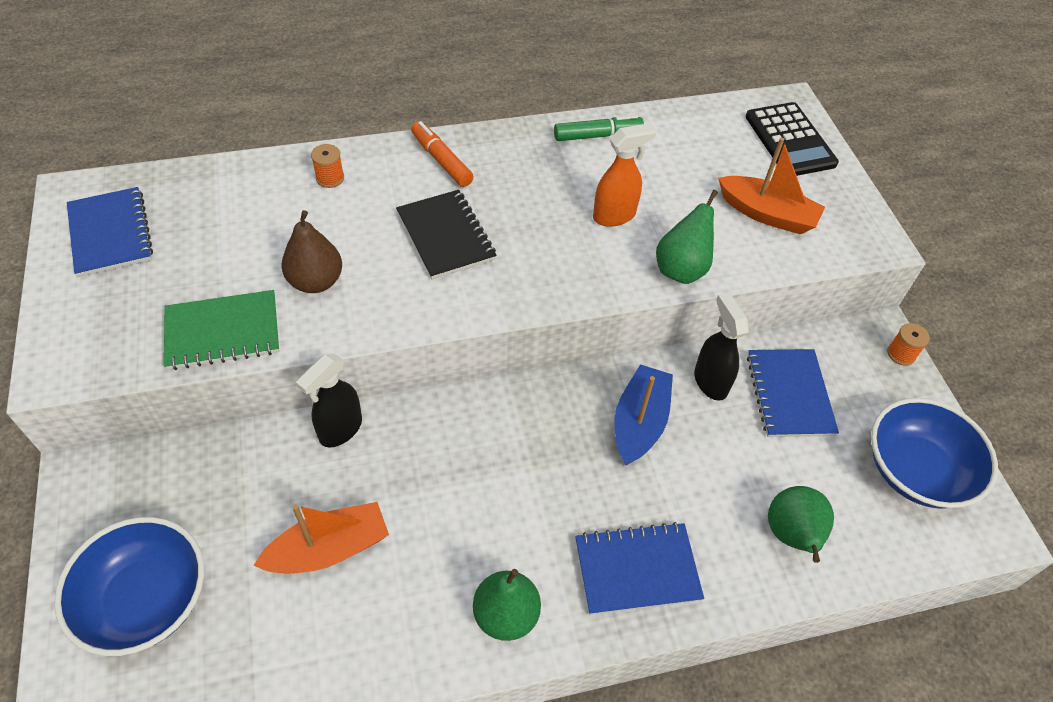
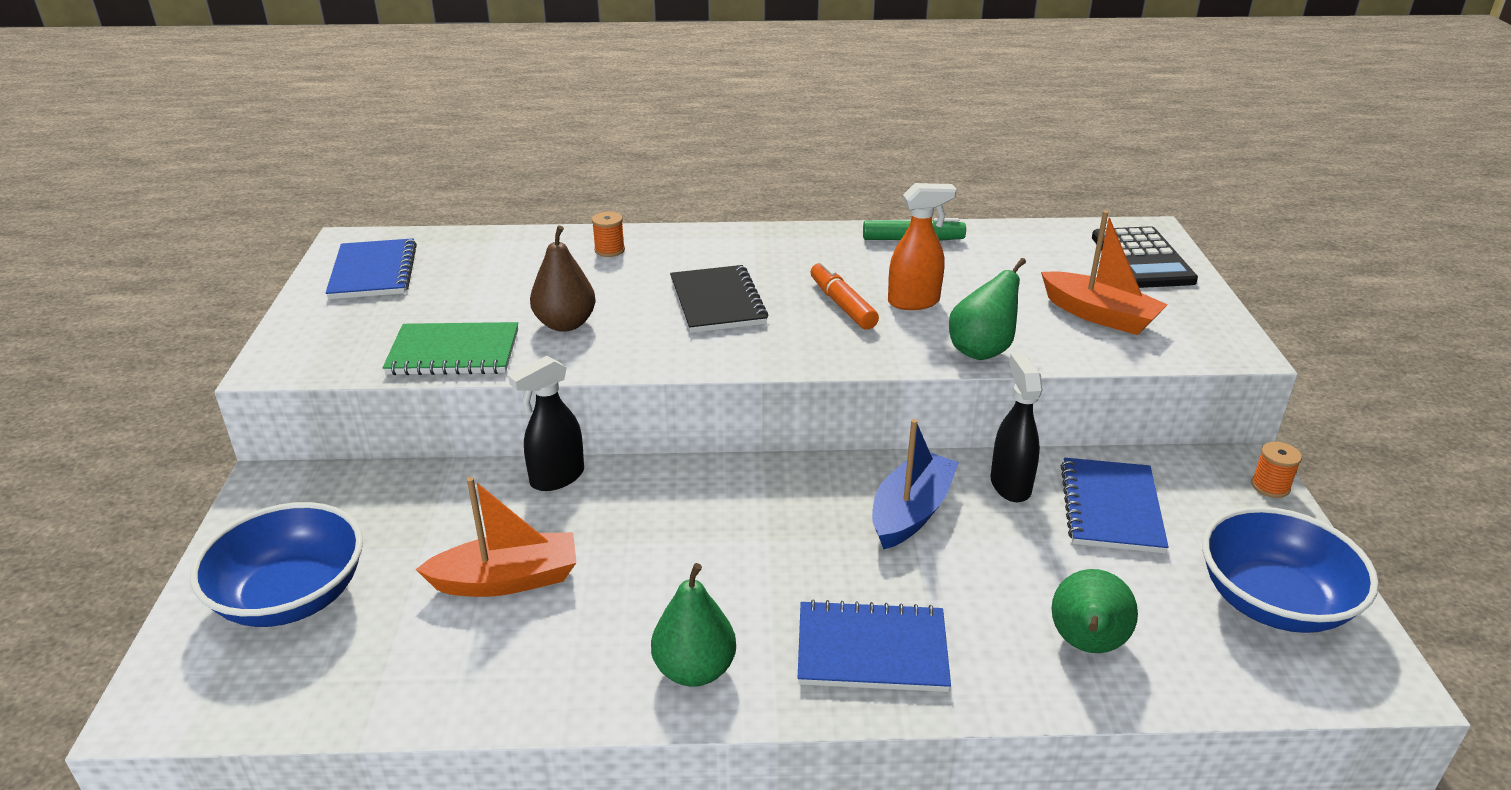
camera: 15 degrees right, 20 degrees down
orange marker [411,121,474,187] -> orange marker moved to [810,261,879,330]

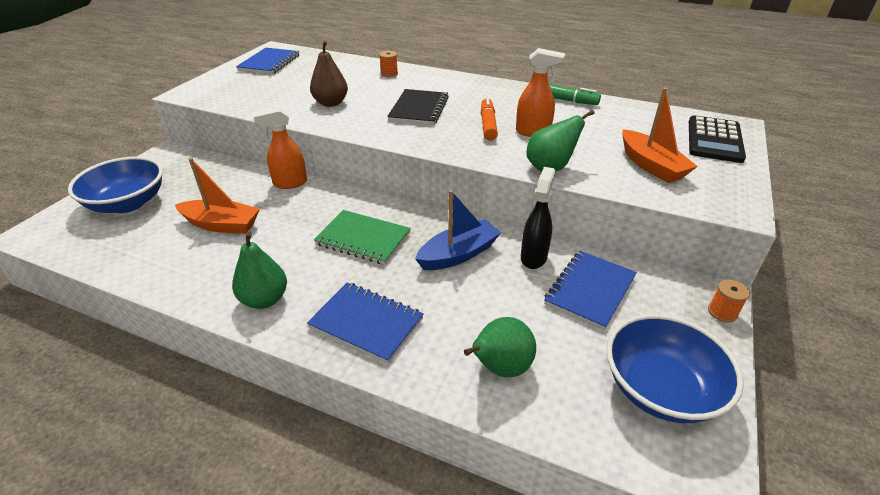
camera: 25 degrees right, 5 degrees up
green notebook [383,322,518,375] -> green notebook moved to [314,210,411,265]
black spray bottle [508,356,584,491] -> orange spray bottle [254,108,307,189]

